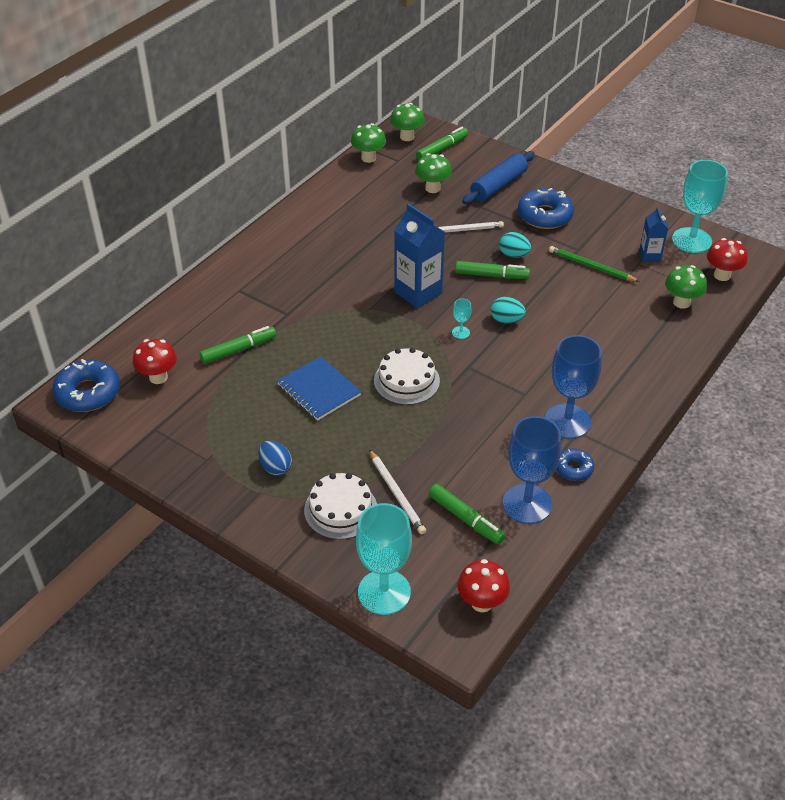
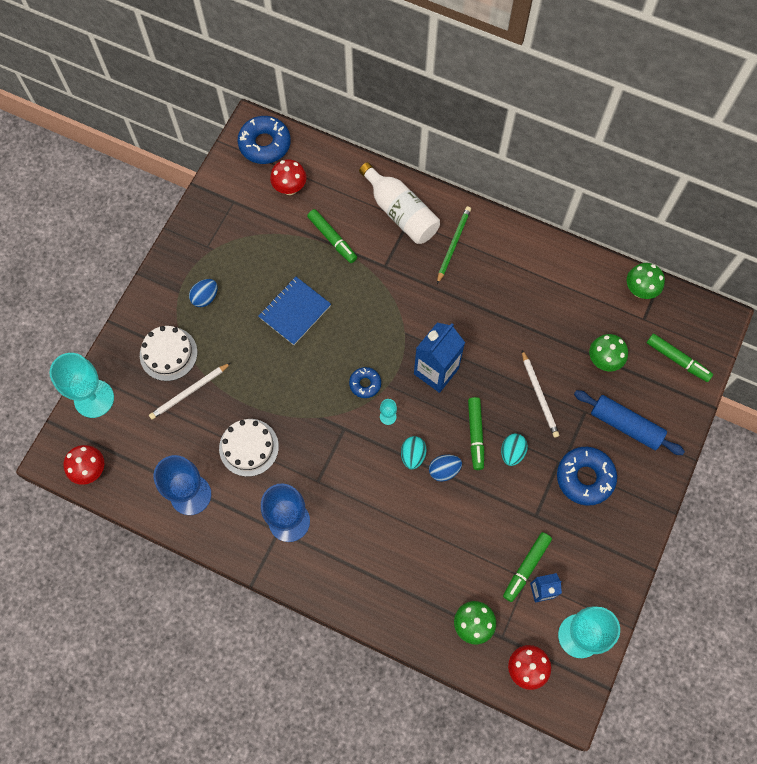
camera: 80 degrees right, 25 degrees up
white cake [374,348,440,405] -> white cake moved to [219,419,279,477]
green mushroom [390,103,425,141] -> none
green marker [429,484,505,544] -> green marker moved to [503,532,552,602]
green pencil [549,246,640,282] -> green pencil moved to [437,206,471,284]
blue donut [556,448,594,481] -> blue donut moved to [349,367,381,398]
none -> white bottle [359,162,440,244]
none -> blue egg [429,455,462,482]

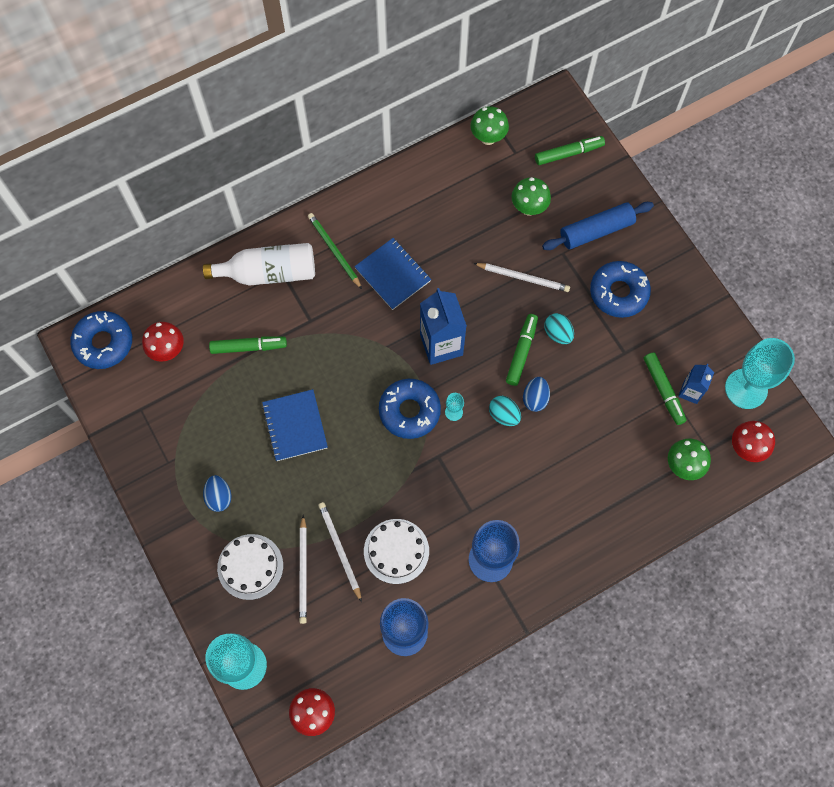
camera: 55 degrees left, 0 degrees up
blue donut [349,367,381,398] -> blue donut [379,379,441,439], size x1.79
green marker [468,397,484,470] -> green marker turned 105 degrees counterclockwise [506,314,538,386]
none -> white pencil [318,502,362,602]
none -> blue notebook [354,238,431,310]

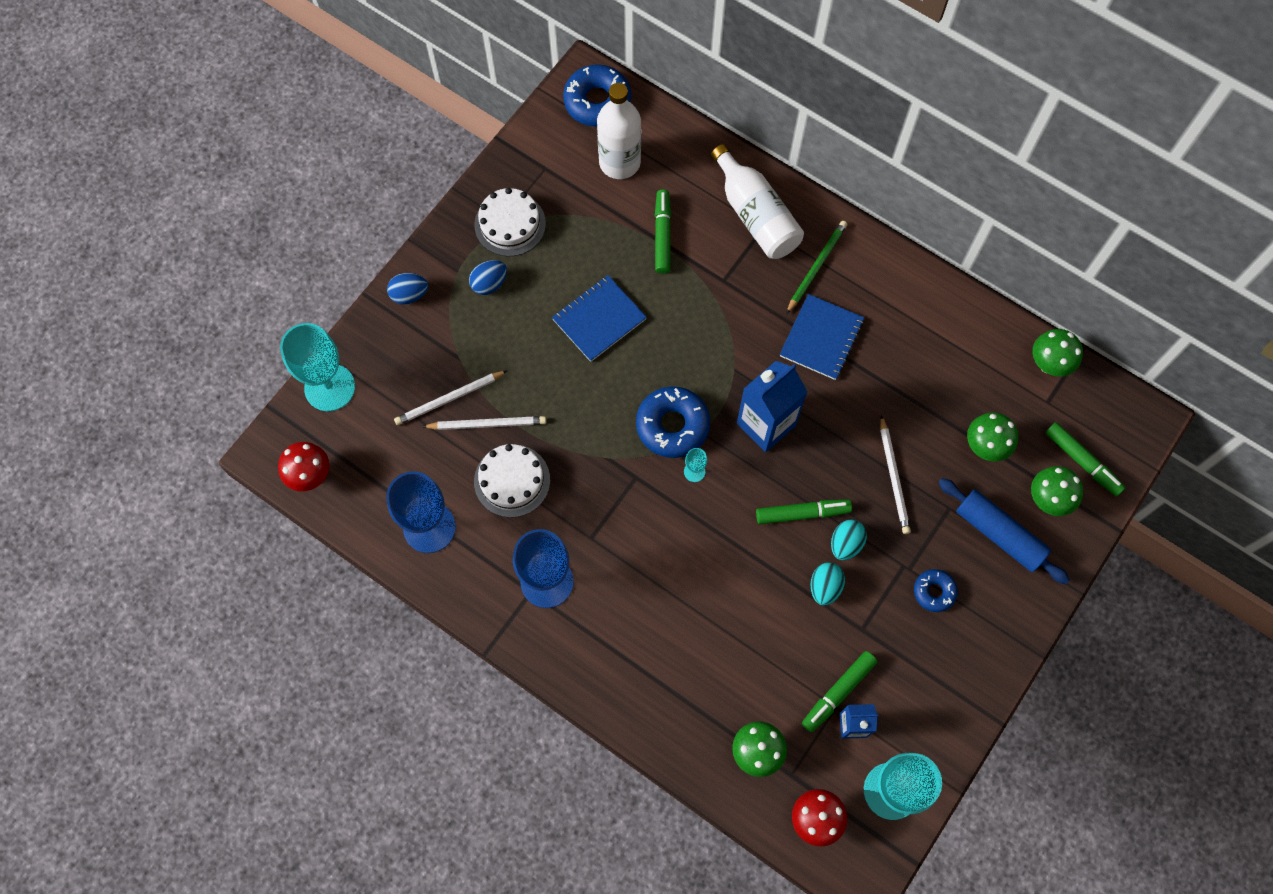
camera: 65 degrees right, 0 degrees up
red mushroom [142,322,184,362] -> white bottle [597,83,641,179]
green marker [209,336,287,354] -> green marker turned 150 degrees counterclockwise [655,190,671,274]
white cake [217,534,283,600] -> white cake moved to [474,188,546,257]
white pencil [318,502,362,602] -> white pencil turned 45 degrees clockwise [422,416,546,430]
turquoise egg [489,396,521,426] -> turquoise egg moved to [810,563,845,605]
blue egg [523,377,550,412] -> blue egg moved to [387,273,428,304]
blue donut [590,261,651,318] -> blue donut [914,569,958,612], size x0.56
none -> green mushroom [1031,466,1083,516]

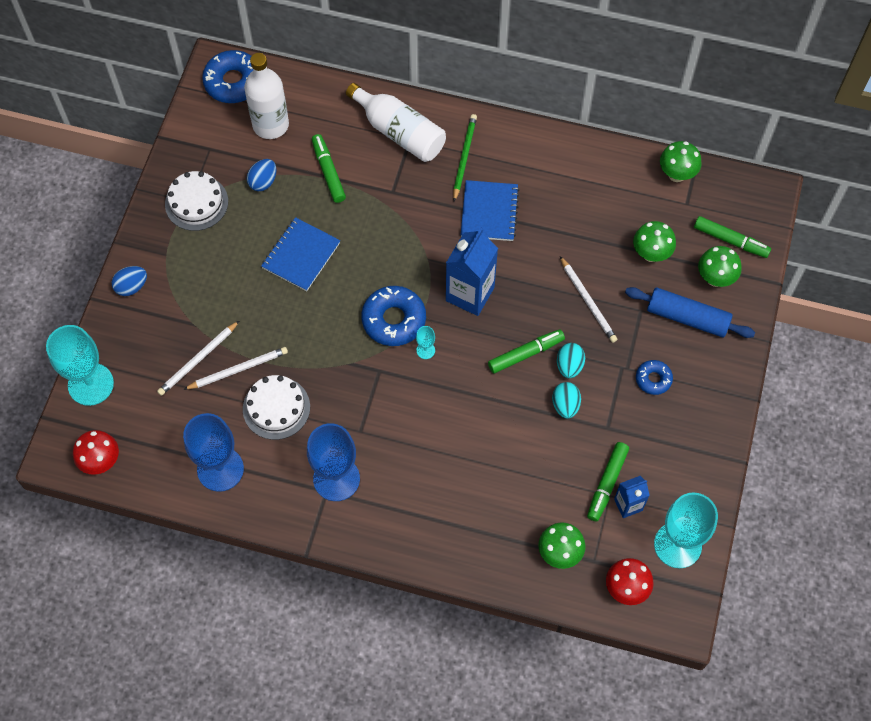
camera: 20 degrees left, 5 degrees down
blue egg [469,260,507,295] -> blue egg moved to [247,159,277,191]

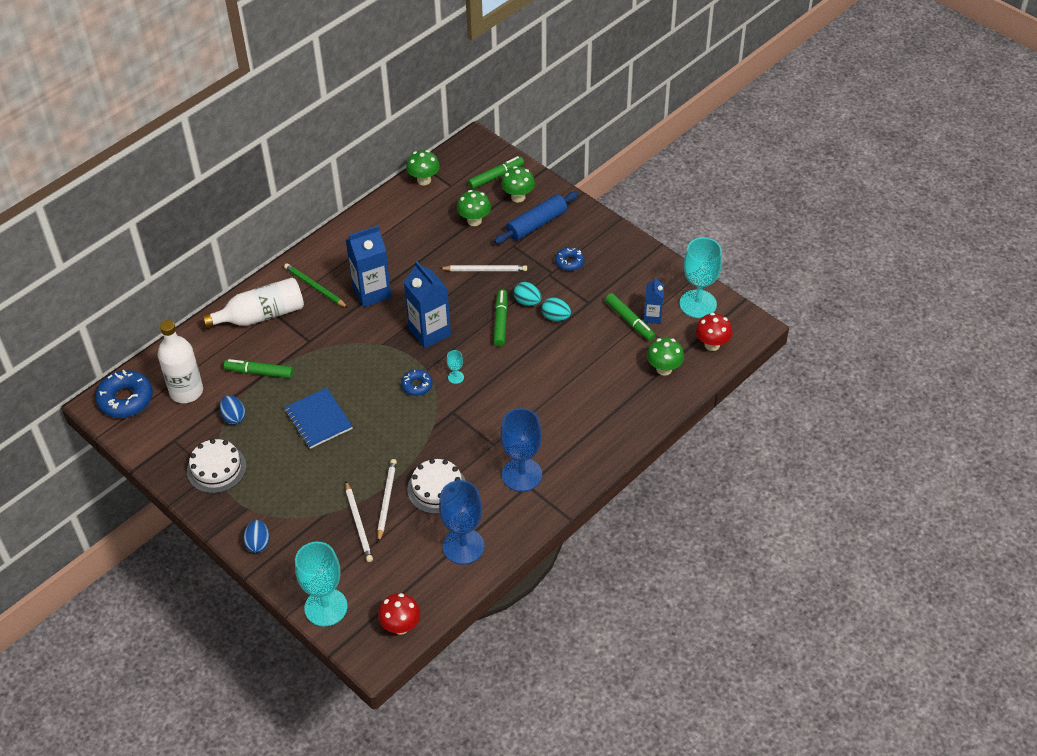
camera: 60 degrees left, 15 degrees down
blue donut [361,286,426,346] -> blue donut [401,369,433,396], size x0.56
blue notebook [460,180,519,241] -> blue carton [346,225,391,307]

